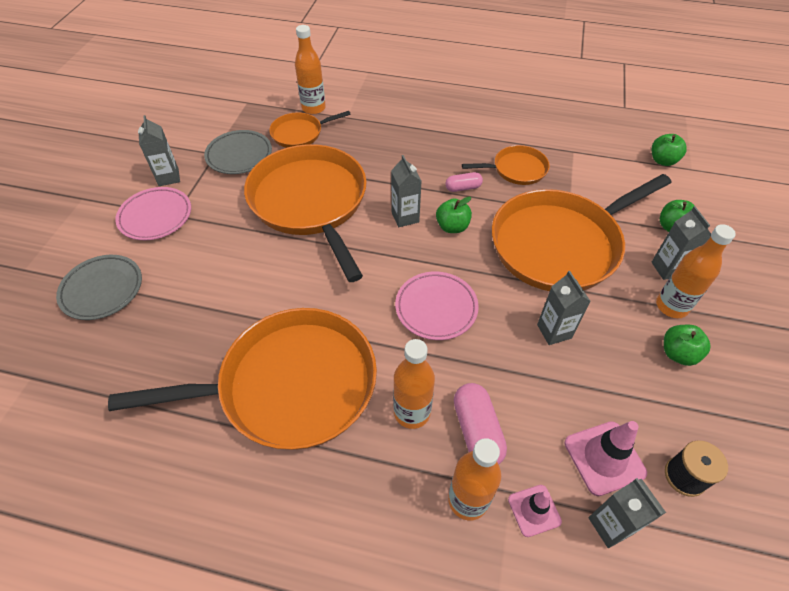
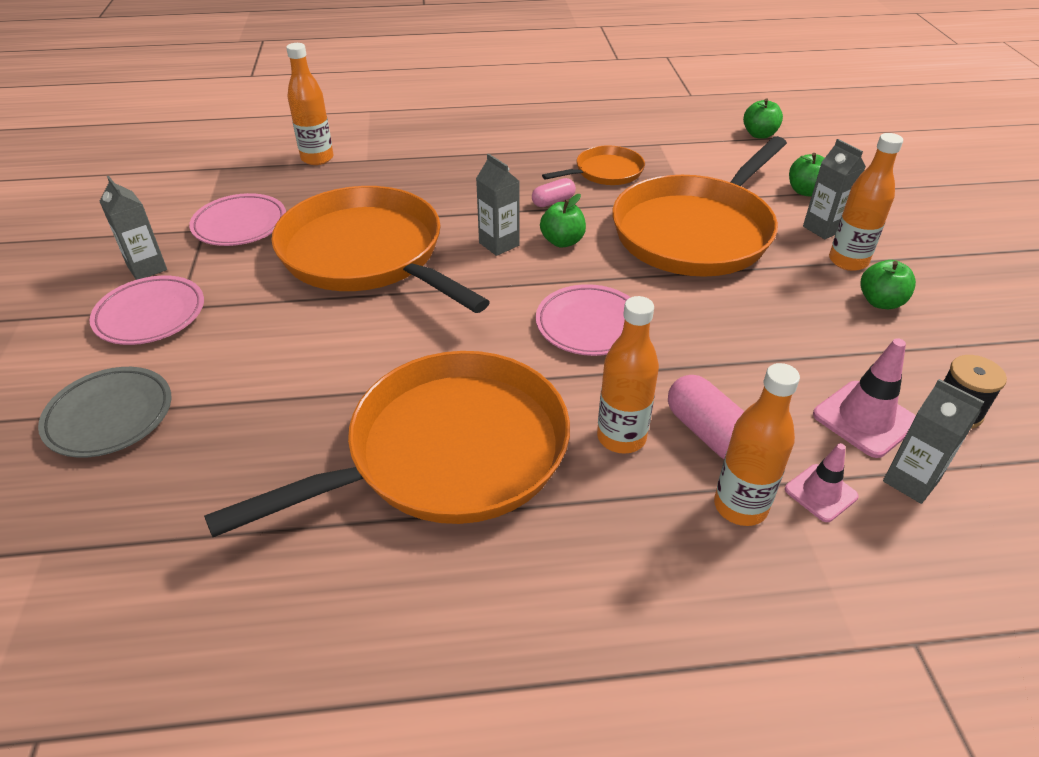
camera: 20 degrees left, 10 degrees down
grey plate [204,130,272,174] -> pink plate [189,193,286,246]
orange pan [269,111,351,148] -> none
grey carton [537,271,591,345] -> none

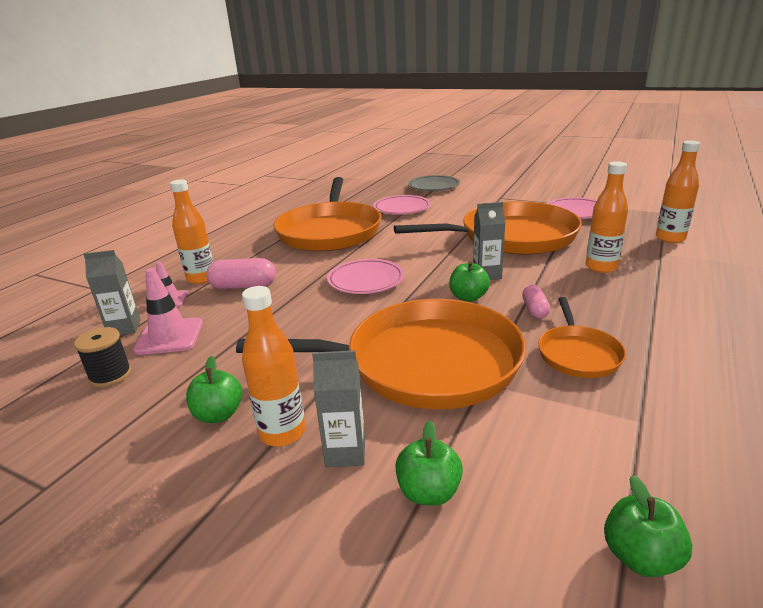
camera: 125 degrees right, 15 degrees down
pink plate [89,276,204,345] -> pink plate moved to [373,195,431,214]
grey carton [99,176,167,280] -> none
orange bottle [597,296,659,454] -> orange bottle moved to [586,161,628,273]
orange pan [612,136,787,277] -> orange pan turned 105 degrees clockwise [236,299,526,409]

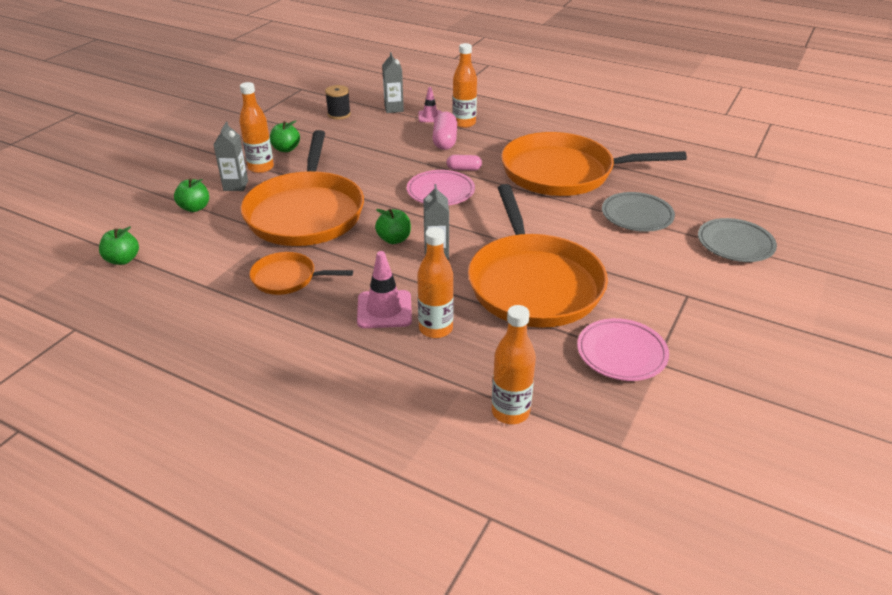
camera: 90 degrees right, 10 degrees up
pink traffic cone [133,268,203,355] -> pink traffic cone moved to [357,251,412,328]
pink plate [373,195,431,214] -> grey plate [602,192,675,232]
pink capsule [522,285,550,319] -> pink capsule moved to [447,155,482,171]

